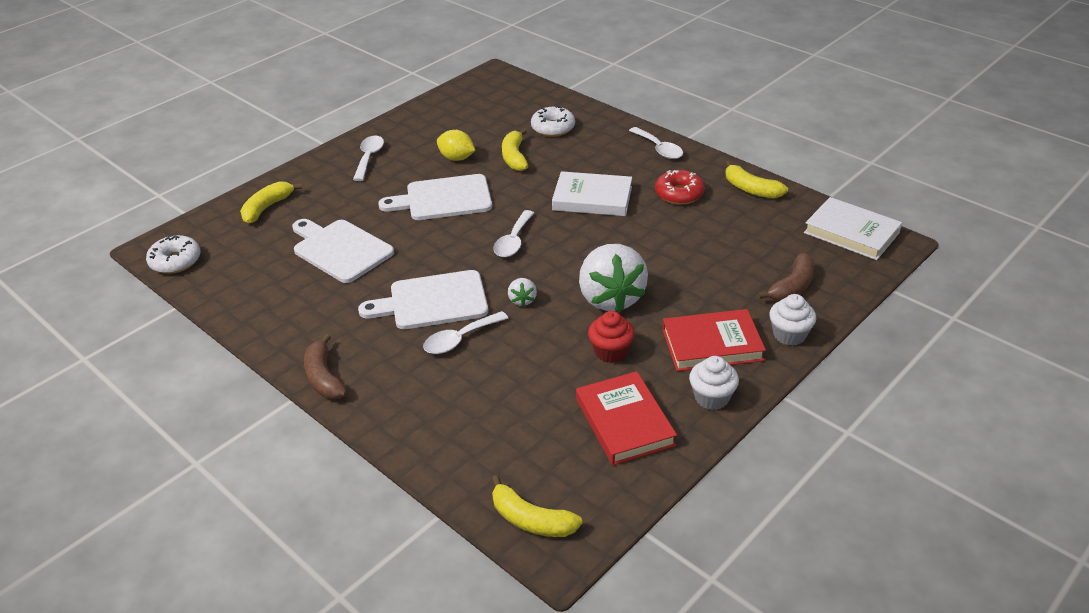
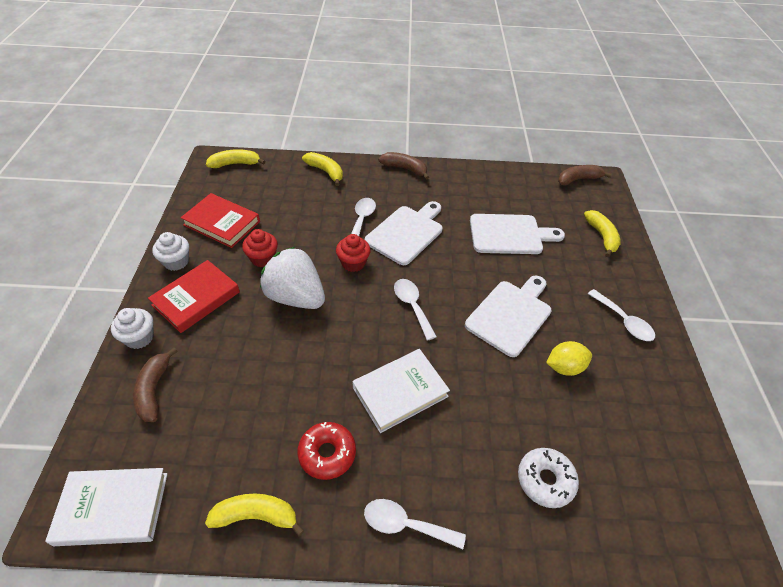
camera: 135 degrees right, 10 degrees up
white donut [146,235,201,274] -> brown banana [558,165,612,186]
yellow banana [502,128,528,171] -> yellow banana moved to [302,152,343,186]
white strawberry [508,278,537,307] -> red cupcake [336,234,371,272]

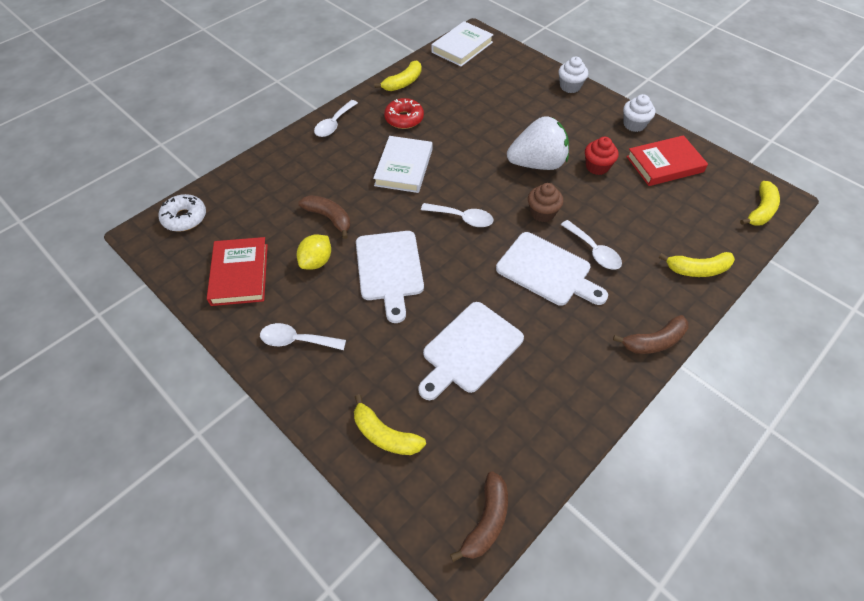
camera: 135 degrees right, 5 degrees up
brown banana [133,347,177,422] -> brown banana moved to [298,195,350,239]
red book [148,260,240,333] -> red book moved to [207,237,268,306]
red cupcake [336,234,371,272] -> brown cupcake [528,183,563,222]
white spoon [364,499,466,549] -> white spoon turned 150 degrees clockwise [314,100,358,137]
white cutting board [365,201,443,265] -> white cutting board turned 45 degrees counterclockwise [496,232,608,306]
white donut [518,448,579,508] -> white donut moved to [159,194,206,232]

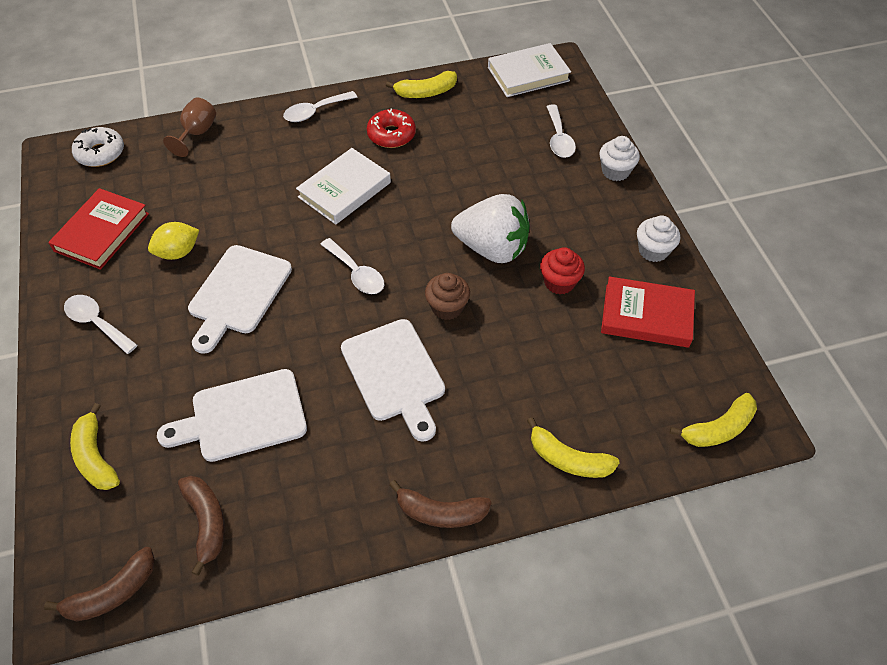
camera: 30 degrees right, 0 degrees up
brown banana [298,195,350,239] -> brown banana moved to [178,476,225,576]
white spoon [561,220,622,270] -> white spoon moved to [546,104,576,158]
none -> brown goblet [163,98,216,157]

